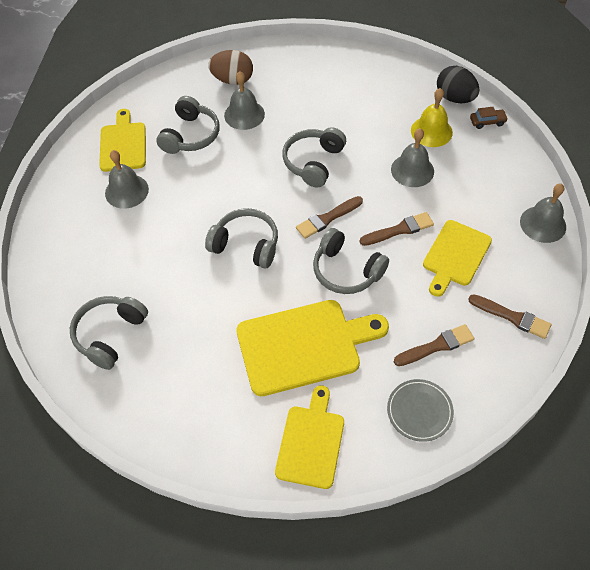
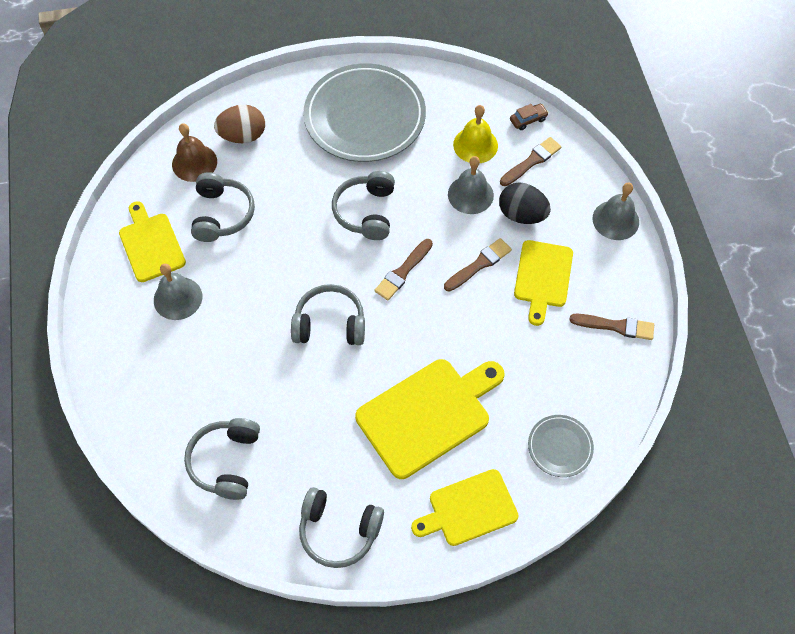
camera: 20 degrees left, 5 degrees up
grey bell [224,71,265,130] -> none
yellow cutting board [275,385,344,489] -> yellow cutting board turned 105 degrees counterclockwise [411,469,519,546]
grey headphones [313,228,389,294] -> grey headphones moved to [299,487,384,568]
brown brush [394,324,474,366] -> brown brush moved to [500,137,562,186]
black egg [437,66,479,103] -> black egg moved to [499,182,551,224]
none -> brown bell [172,123,217,182]
none -> grey plate [303,63,426,162]

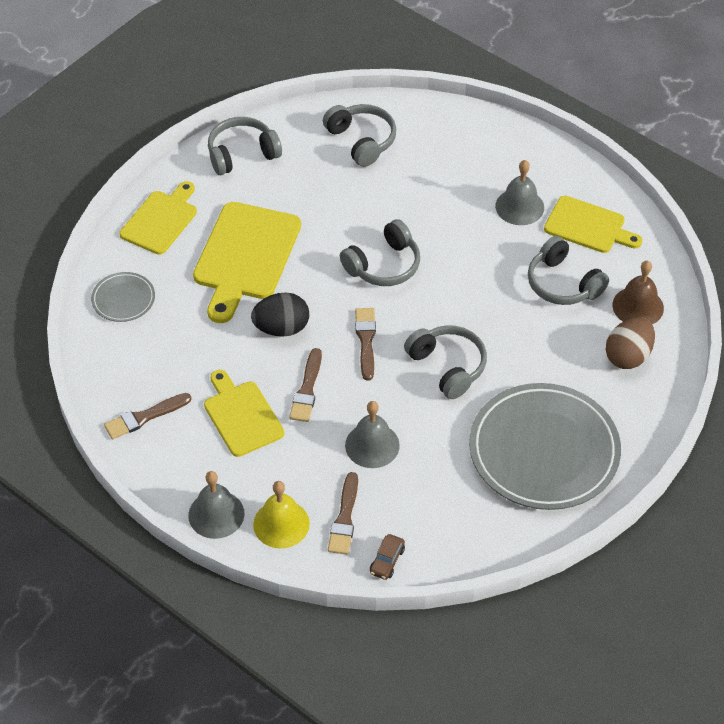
camera: 140 degrees right, 10 degrees down
yellow bell [453,105,498,163] -> yellow bell moved to [253,481,310,549]
black egg [499,182,551,224] -> black egg moved to [251,292,309,337]

